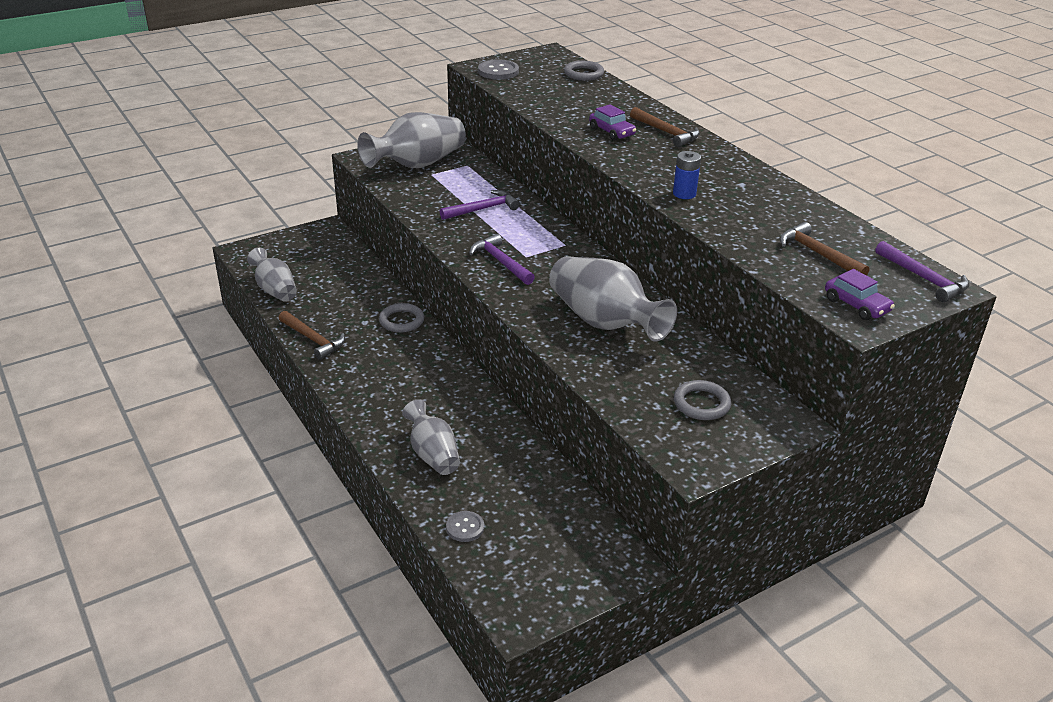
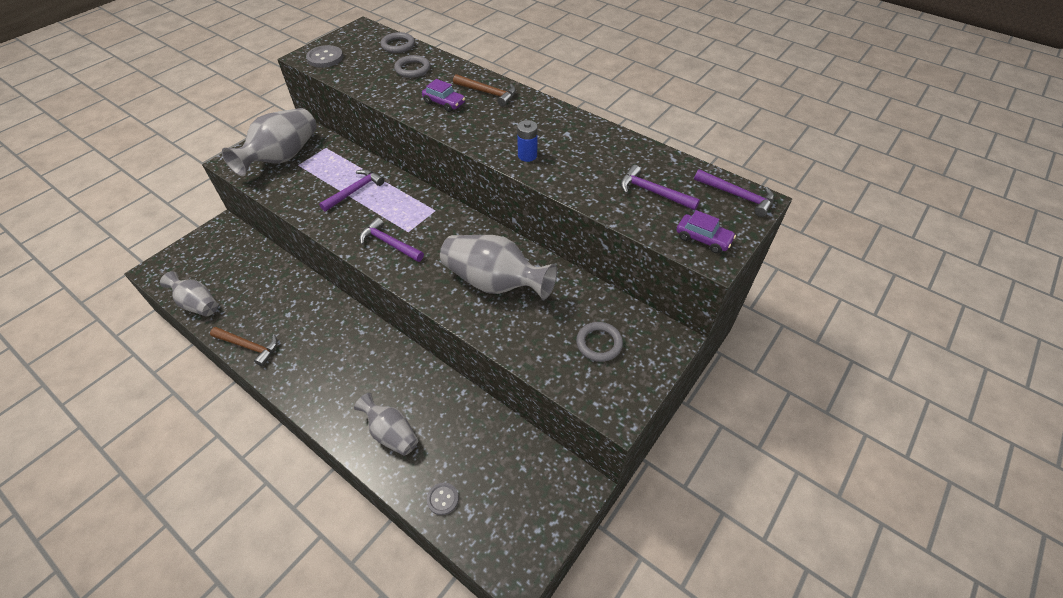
camera: 20 degrees left, 15 degrees up
grey ring [379,303,424,333] -> grey ring moved to [394,55,430,78]
brown hammer [780,222,869,276] -> purple hammer [620,165,700,210]

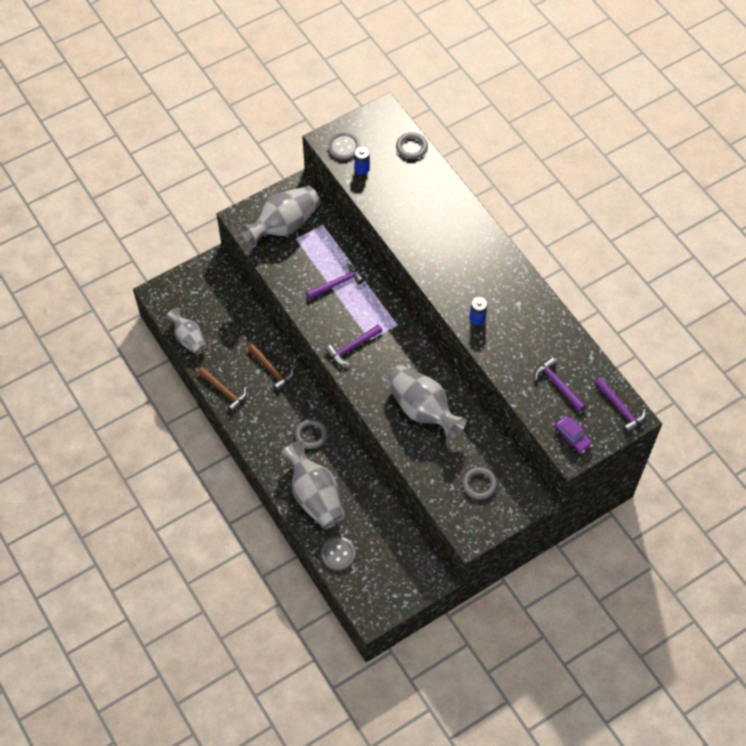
camera: 20 degrees right, 10 degrees up
grey vase [354,393,418,456] -> grey vase [280,440,345,529], size x1.65
purple hammer [359,218,424,262] -> purple hammer turned 90 degrees counterclockwise [325,325,382,365]
grey ring [394,55,430,78] -> grey ring moved to [295,419,328,449]
purple car [422,79,465,112] -> none
grey button [427,482,459,515] -> grey button [321,537,356,571], size x1.53
brown hammer [453,74,516,107] -> brown hammer moved to [248,344,294,391]
none -> blue battery [354,147,370,175]

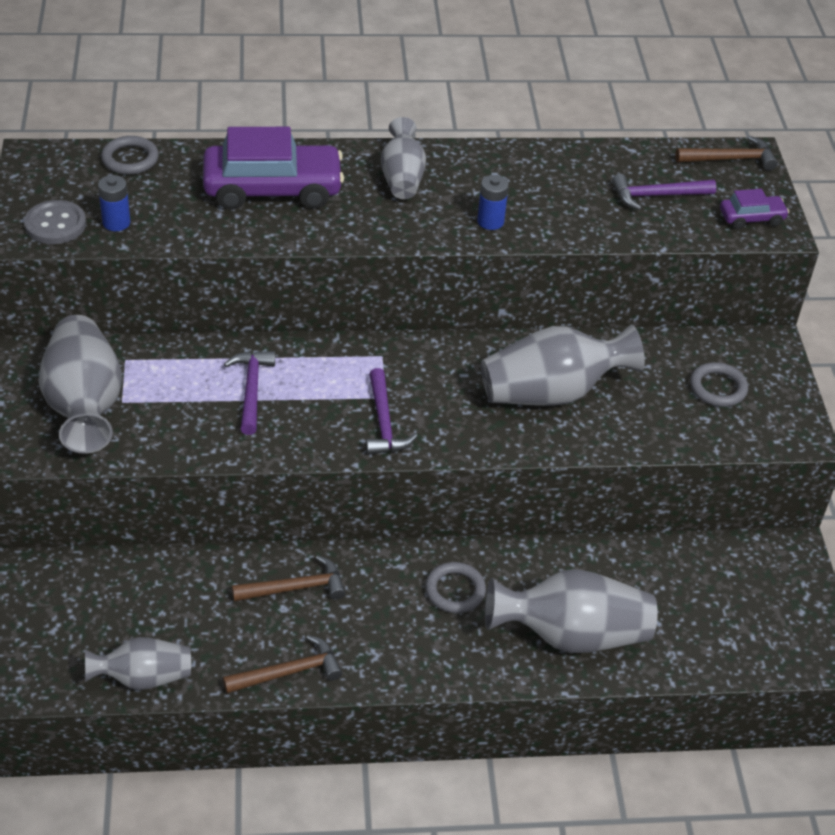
camera: 65 degrees left, 15 degrees down
grey button [321,537,356,571] -> none
purple hammer [595,377,646,434] -> brown hammer [675,136,778,171]
none -> purple car [203,127,344,210]
none -> grey vase [380,117,426,199]

